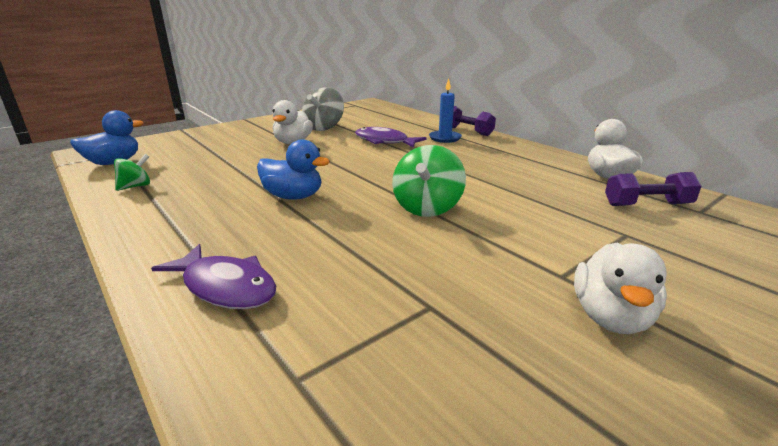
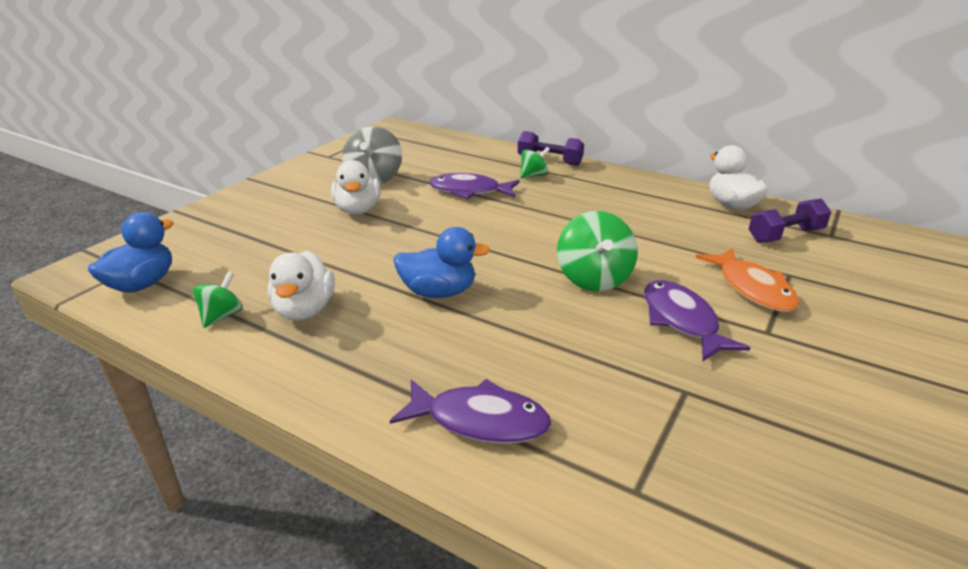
camera: 20 degrees left, 5 degrees up
blue candle [429,79,462,143] -> green spinning top [520,147,550,178]
white duck [574,243,667,334] -> white duck moved to [268,251,335,321]
none -> purple fish [644,280,751,361]
none -> orange fish [695,248,799,312]

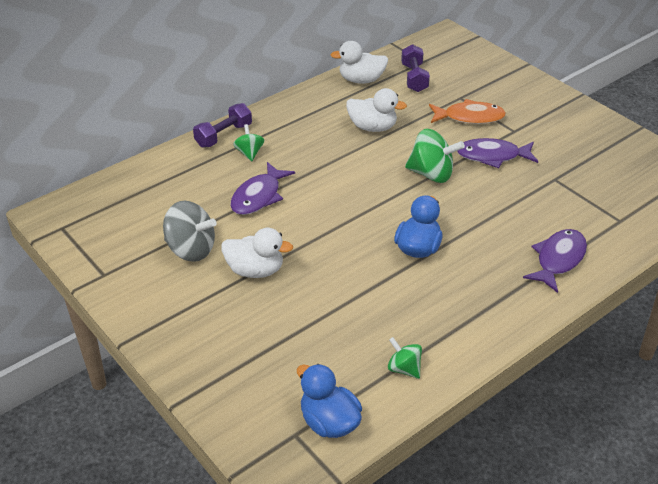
camera: 70 degrees left, 10 degrees up
white duck [268,251,335,321] -> white duck moved to [346,88,407,132]

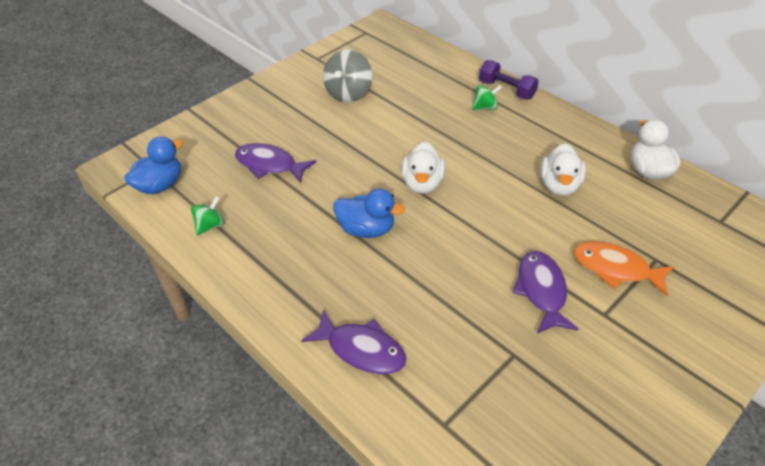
camera: 85 degrees right, 5 degrees up
white duck [221,228,293,278] -> white duck moved to [401,141,445,194]
purple fish [230,162,295,215] -> purple fish moved to [235,143,316,183]
purple dumbbell [401,44,430,92] -> none
green spinning top [405,129,465,183] -> none
orange fish [429,99,506,124] -> orange fish turned 120 degrees clockwise [574,241,674,296]

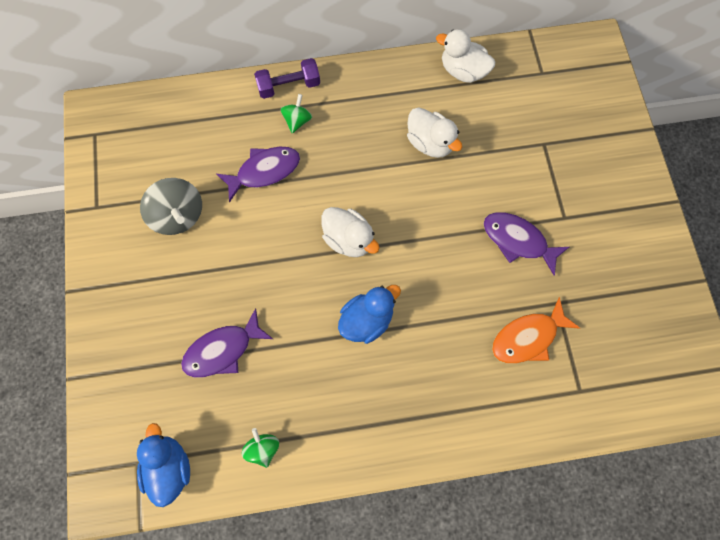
camera: 55 degrees left, 25 degrees up
purple fish [301,310,407,374] -> purple fish moved to [216,147,300,202]
orange fish [574,241,674,296] -> orange fish moved to [492,297,580,364]

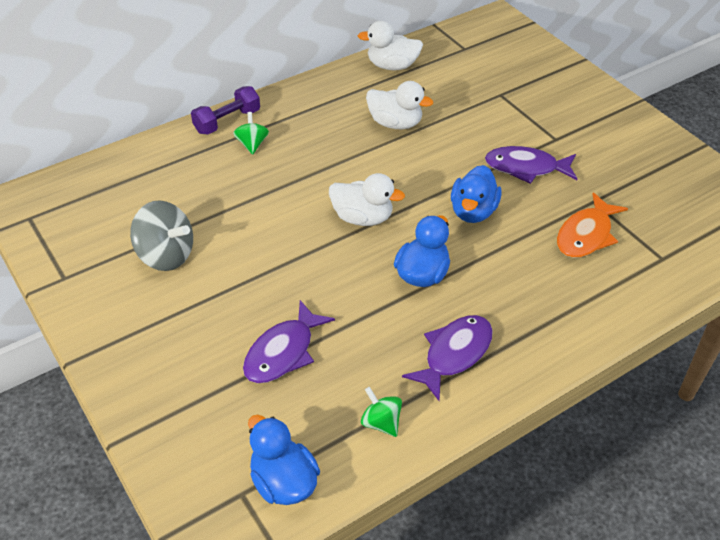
camera: 25 degrees left, 25 degrees down
purple fish [216,147,300,202] -> purple fish moved to [402,315,493,401]
none -> blue duck [451,165,502,223]

